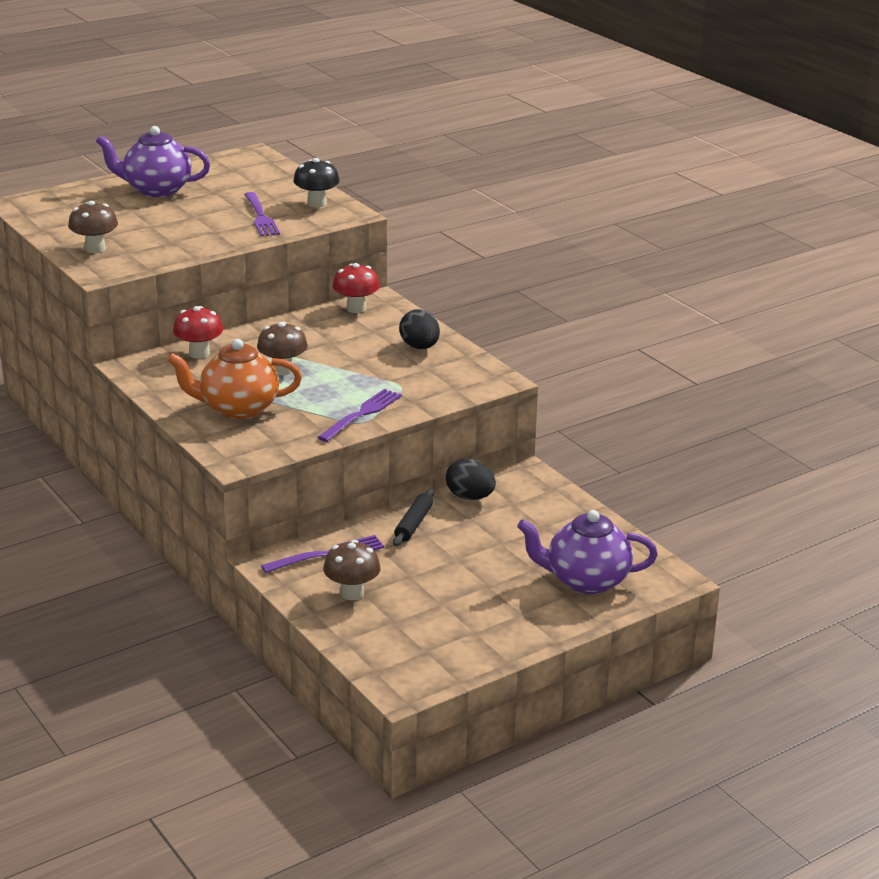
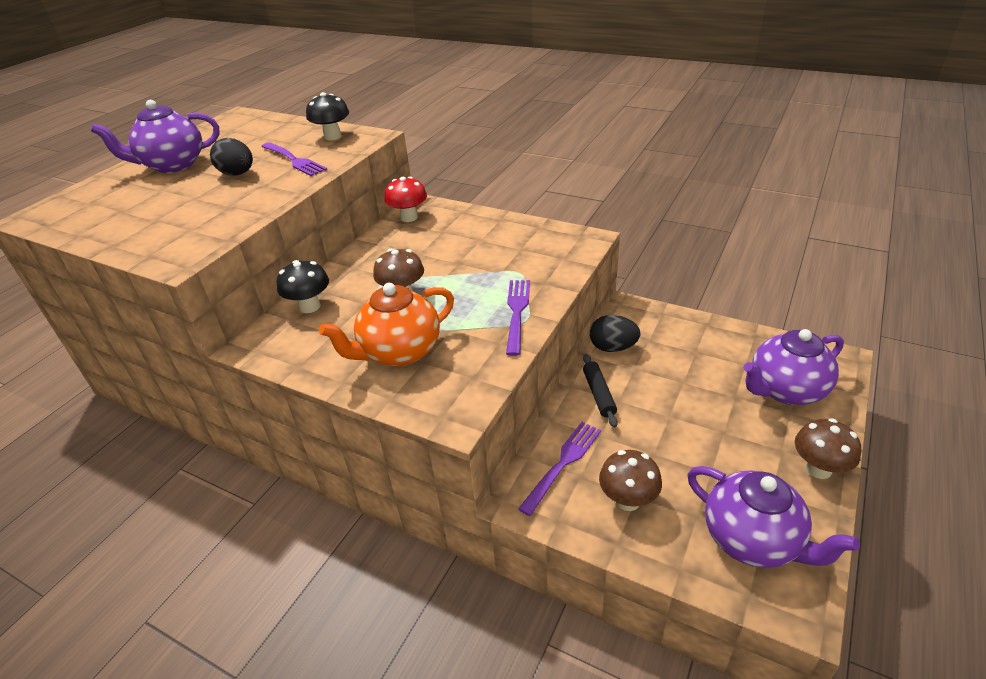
camera: 25 degrees left, 10 degrees up
brown mushroom [68,201,118,253] -> brown mushroom moved to [795,418,861,479]
red mushroom [173,306,223,359] -> black mushroom [277,260,329,313]
black egg [399,309,440,349] -> black egg moved to [210,138,253,176]
none -> purple teapot [687,466,860,568]

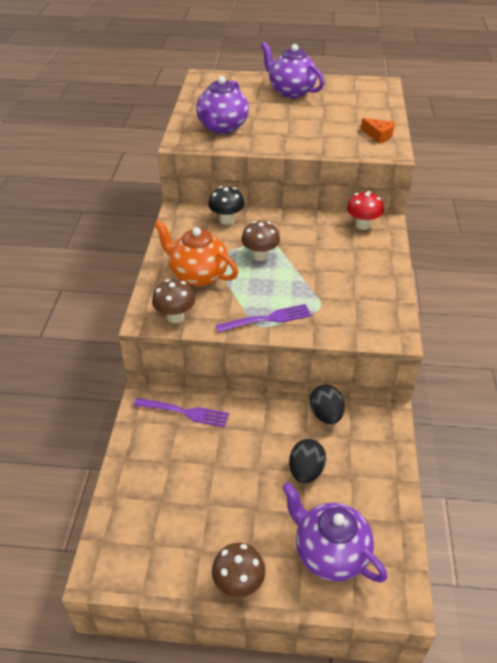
camera: 65 degrees right, 5 degrees up
black egg [210,138,253,176] -> black egg moved to [289,439,326,483]
purple fork [261,142,327,176] -> none
black mushroom [306,92,349,140] -> orange cheese [361,118,395,144]
black rolling pin [583,354,618,428] -> none
brown mushroom [599,450,662,511] -> brown mushroom moved to [152,279,195,323]
purple teapot [687,466,860,568] -> purple teapot moved to [196,76,249,134]

